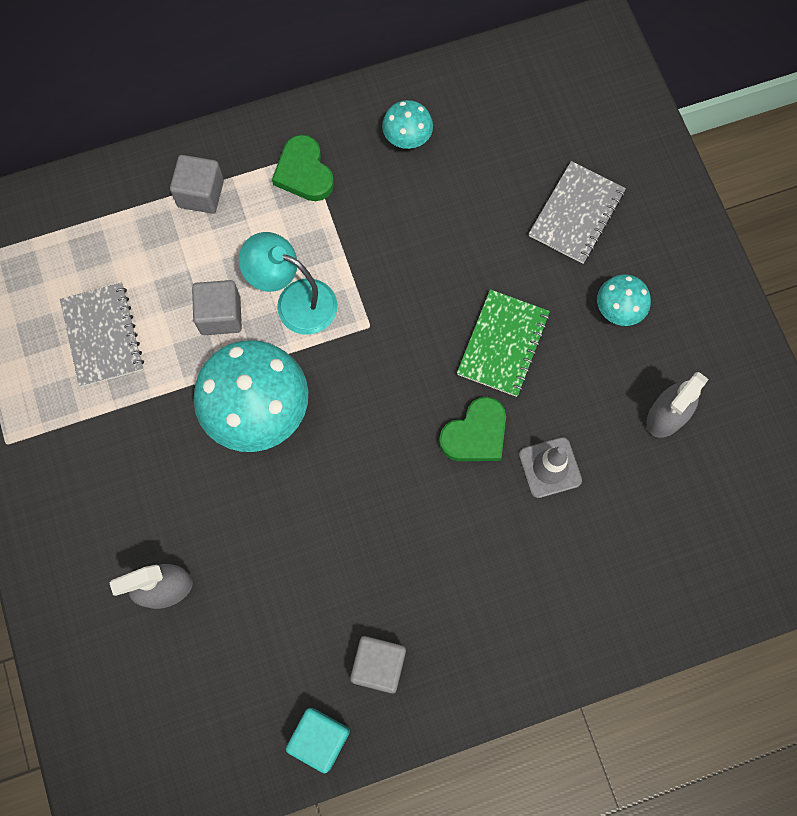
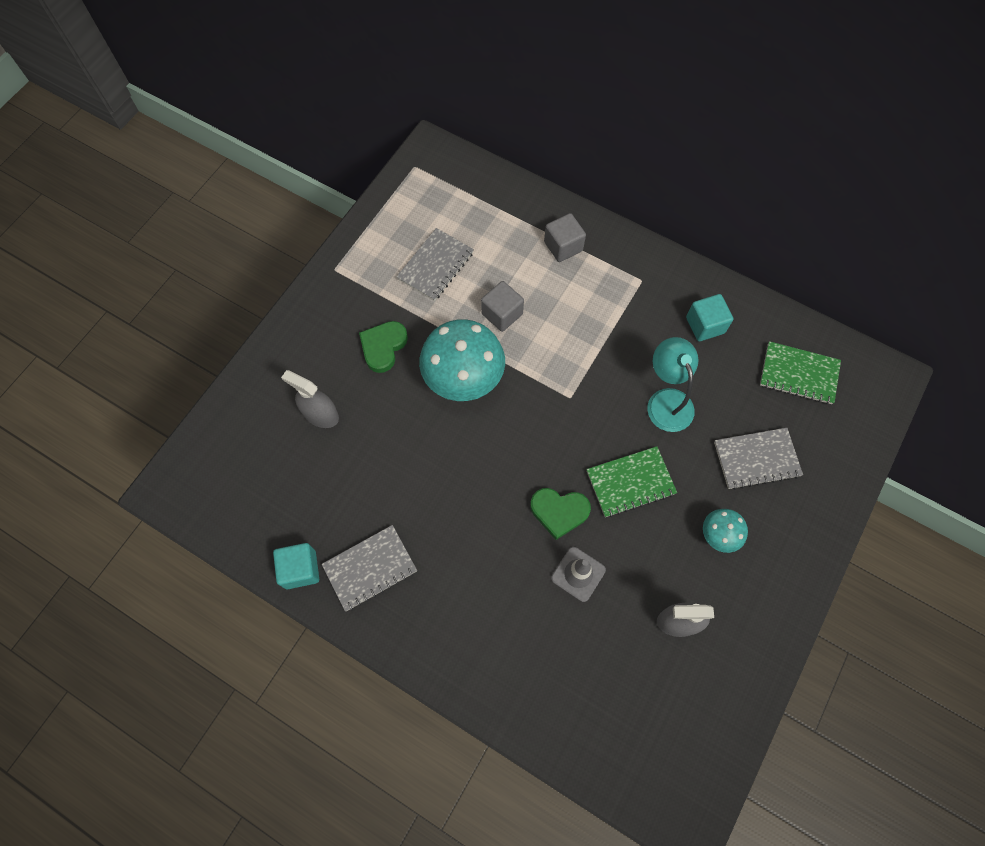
camera: 50 degrees right, 5 degrees down
turquoise lamp [239,232,337,335] -> turquoise lamp moved to [647,337,698,432]
green heart [272,135,334,201] -> green heart moved to [359,321,408,373]
grey cube [350,636,406,694] -> grey notebook [322,525,417,612]
turquoise mushroom [382,100,433,149] -> turquoise cube [686,294,733,341]
none -> green notebook [760,341,841,404]

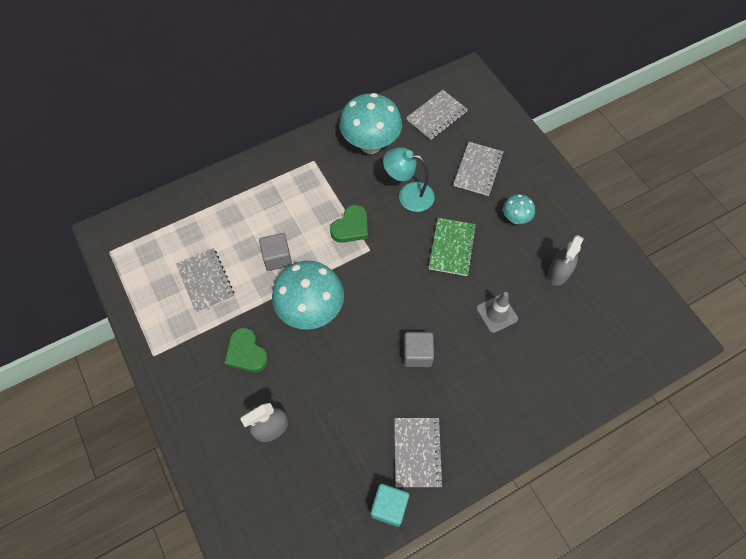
camera: 60 degrees left, 5 degrees down
green heart [530,488,591,540] -> green heart moved to [330,205,368,243]
grey cube [544,213,586,262] -> grey cube moved to [404,332,434,367]
turquoise cube [686,294,733,341] -> turquoise mushroom [339,93,402,154]
green notebook [760,341,841,404] -> grey notebook [406,90,468,140]

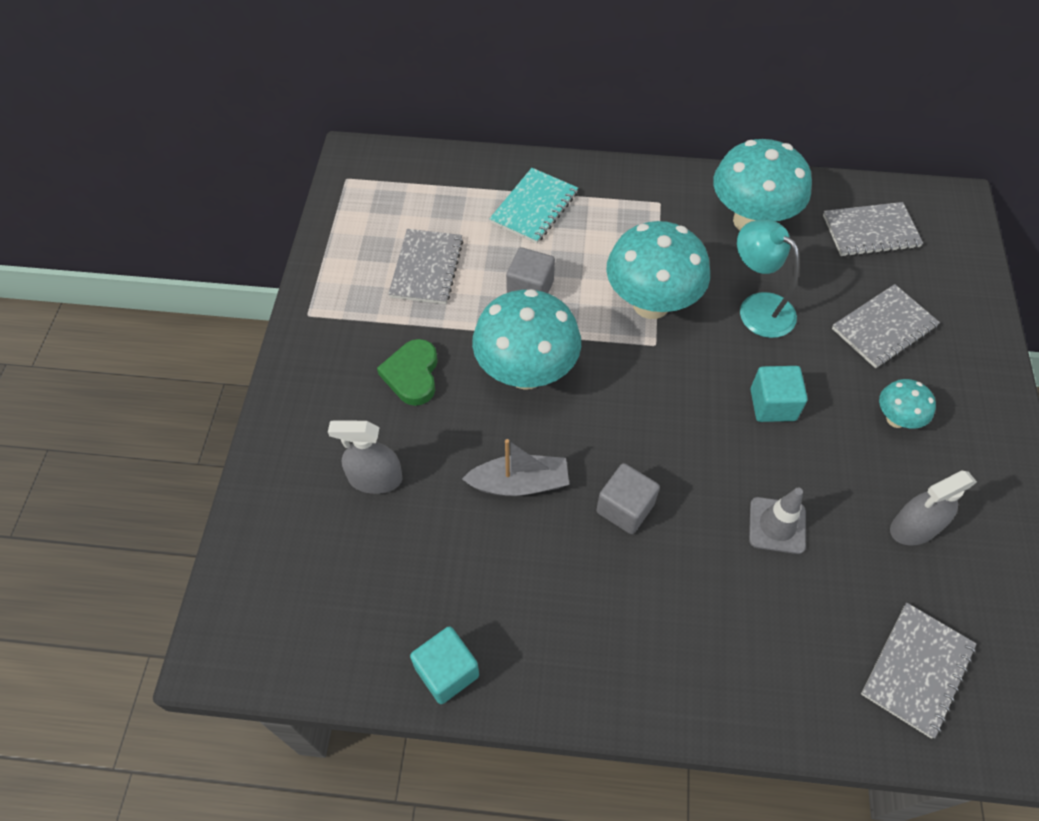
camera: 35 degrees right, 5 degrees down
green heart [330,205,368,243] -> turquoise mushroom [606,221,710,319]
grey notebook [394,418,444,487] -> grey notebook moved to [861,603,977,739]
green notebook [429,218,477,276] -> turquoise cube [751,366,808,422]
none -> grey boat [462,439,569,496]
none -> turquoise notebook [489,168,578,244]

